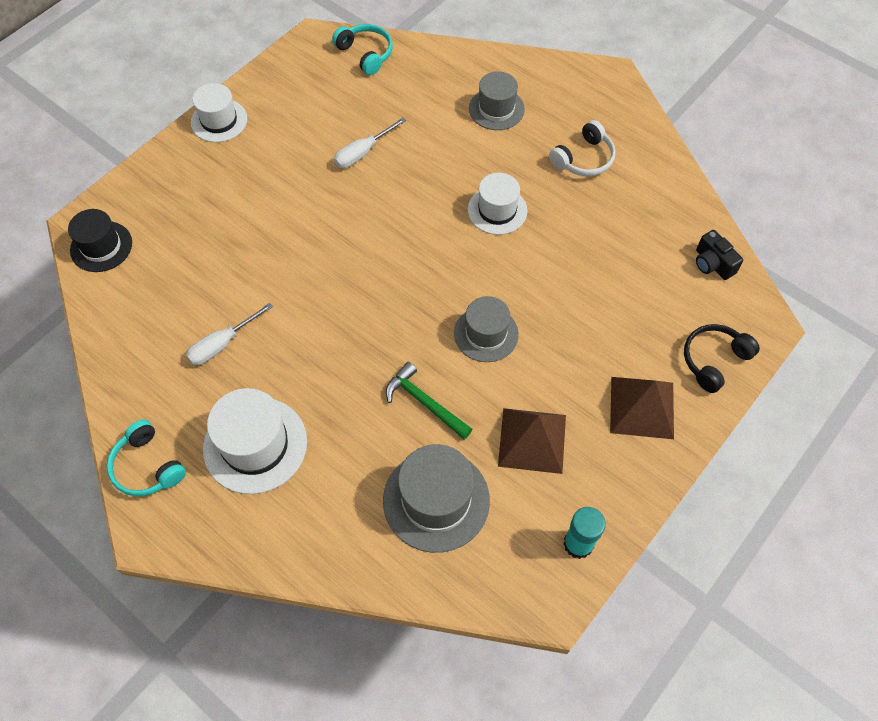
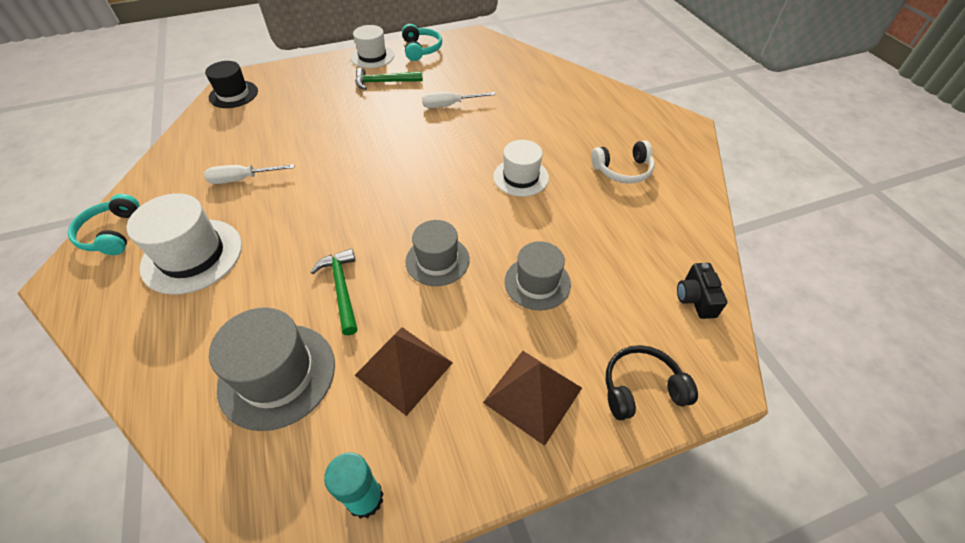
camera: 30 degrees right, 10 degrees down
turquoise headphones [332,24,393,75] -> turquoise headphones moved to [402,24,442,61]
grey hat [469,71,525,130] -> grey hat moved to [505,241,571,311]
none -> green hammer [355,68,423,90]

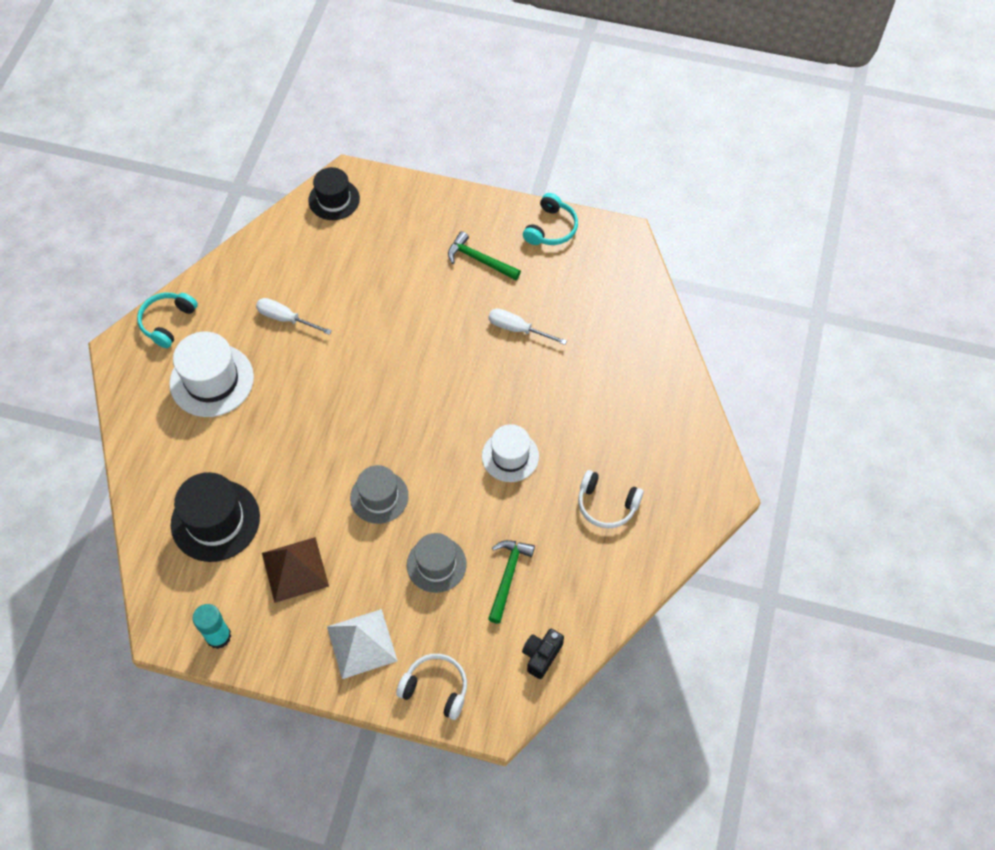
camera: 35 degrees right, 10 degrees up
grey hat [209,307,335,431] -> black hat [171,472,260,562]
green hammer [311,249,357,335] -> green hammer moved to [488,540,535,624]
white hat [351,25,394,68] -> none
brown pyramid [483,351,582,446] -> white pyramid [327,609,398,679]
black headphones [606,345,698,420] -> white headphones [396,654,467,720]

